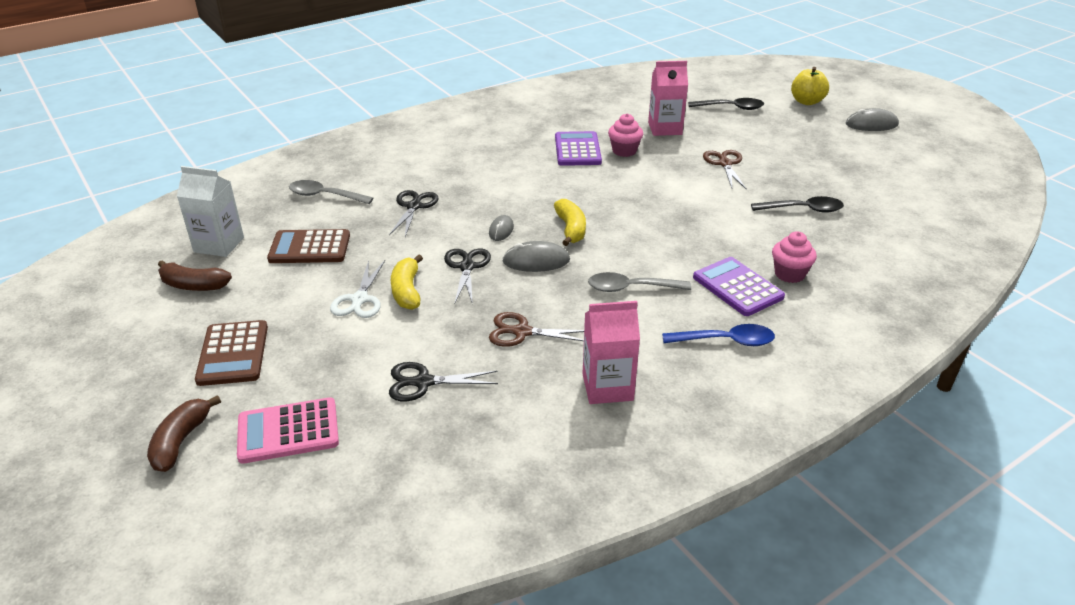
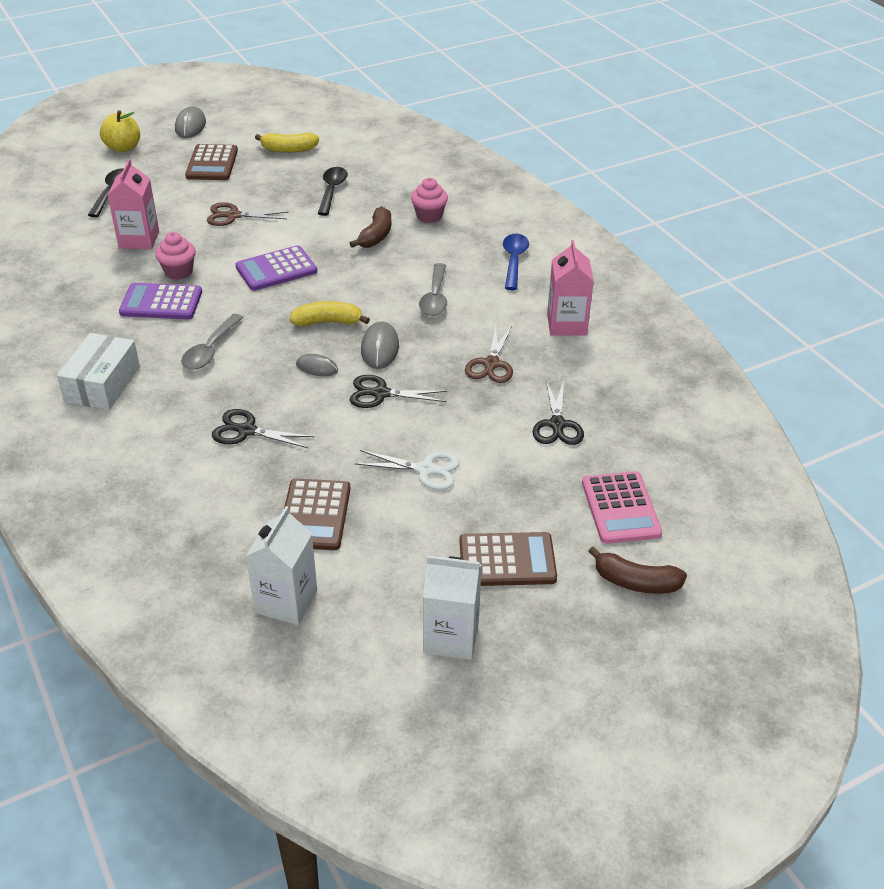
camera: 85 degrees left, 5 degrees up
brown banana [158,260,232,291] -> brown banana moved to [350,207,391,248]
grey spoon [289,180,373,204] -> grey spoon moved to [181,314,244,370]
yellow banana [391,254,423,310] -> yellow banana moved to [255,132,319,153]
purple calculator [693,257,785,316] -> purple calculator moved to [235,245,317,291]
none -> white box [57,333,140,410]
none -> brown calculator [185,144,238,180]
none -> white carton [423,555,482,660]

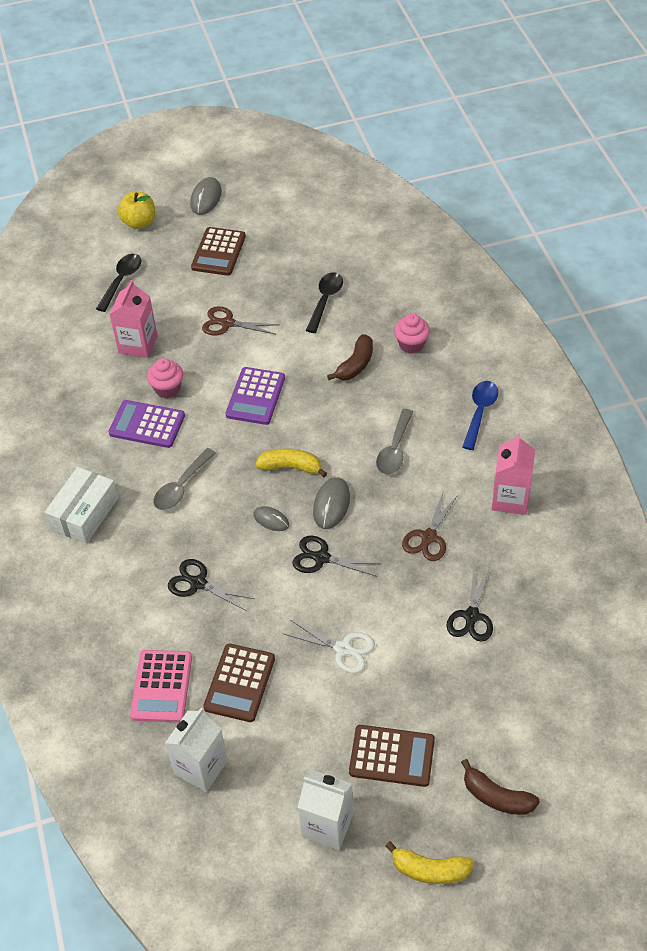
camera: 15 degrees right, 10 degrees up
purple calculator [235,245,317,291] -> purple calculator turned 60 degrees counterclockwise [226,367,285,425]
yellow banana [255,132,319,153] -> yellow banana moved to [385,841,474,884]
pink calculator [582,471,662,544] -> pink calculator moved to [130,650,192,723]

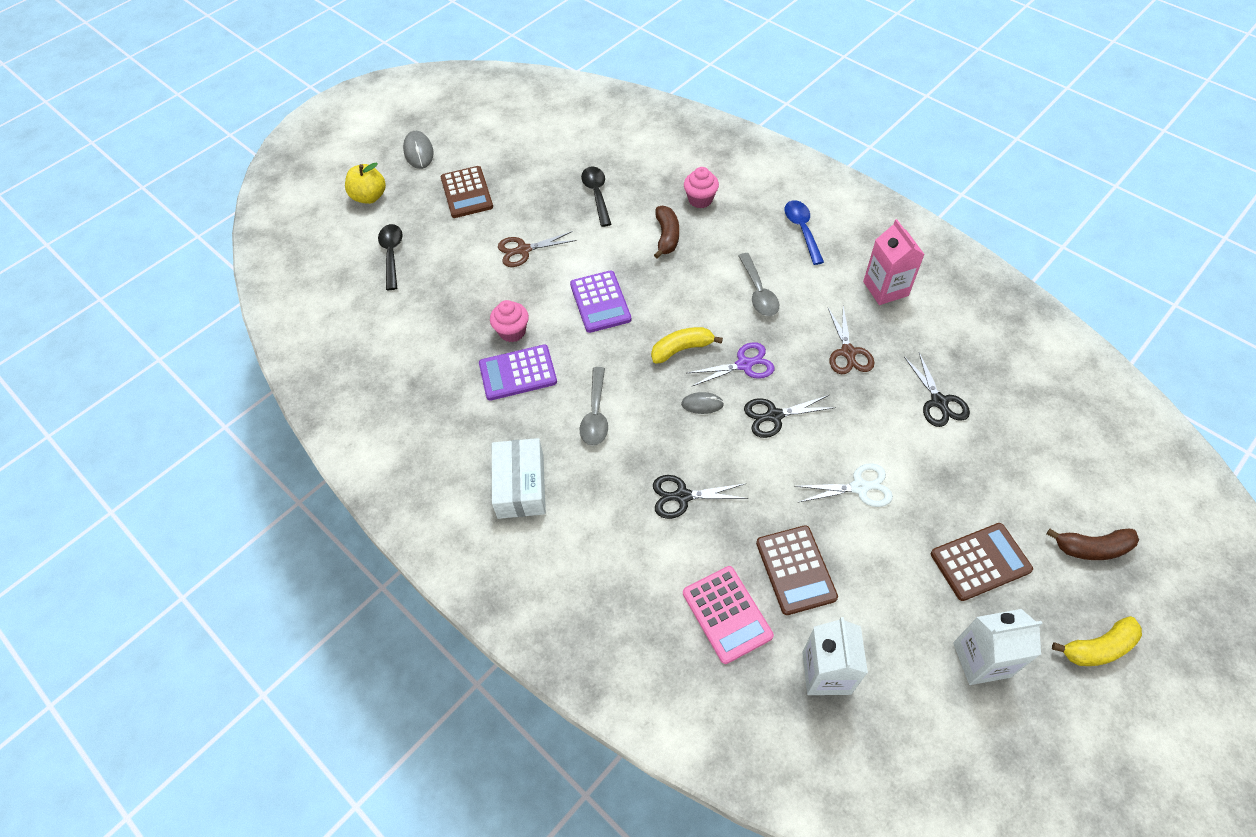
camera: 30 degrees left, 5 degrees up
pink carton [109,280,158,358] -> none
grey mouse [313,477,350,529] -> purple scissors [688,342,774,386]

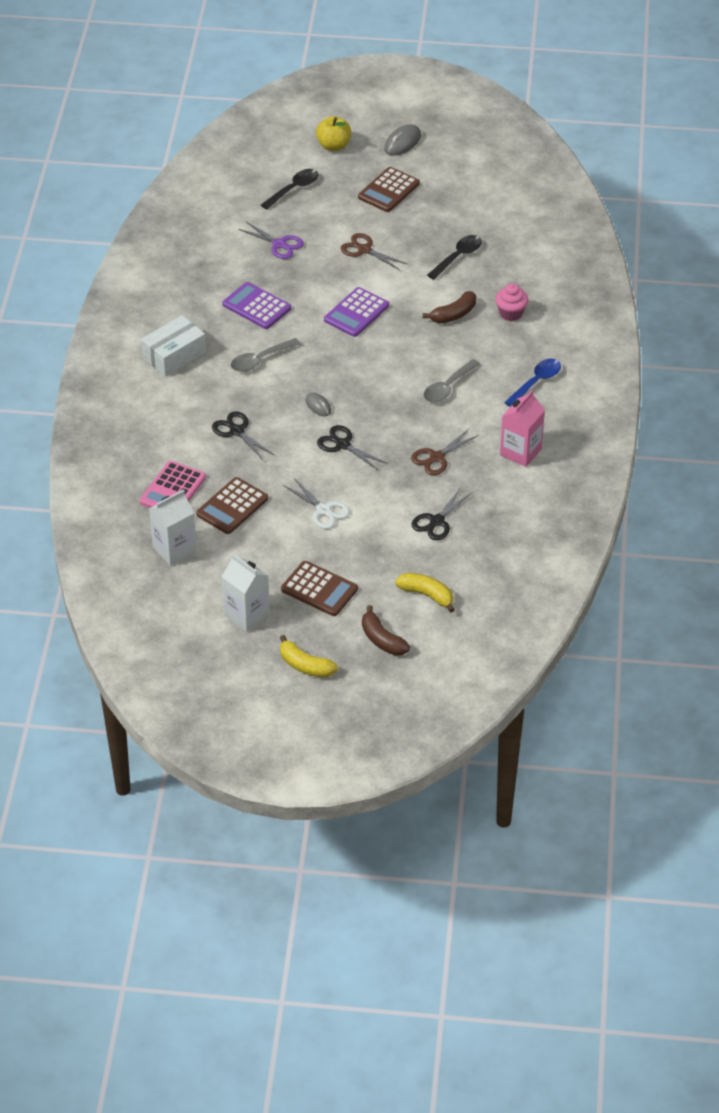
camera: 50 degrees right, 10 degrees down
pink cupcake [490,300,529,342] -> none
yellow banana [651,327,723,364] -> yellow banana moved to [395,573,455,613]
purple scissors [688,342,774,386] -> purple scissors moved to [238,222,304,259]

